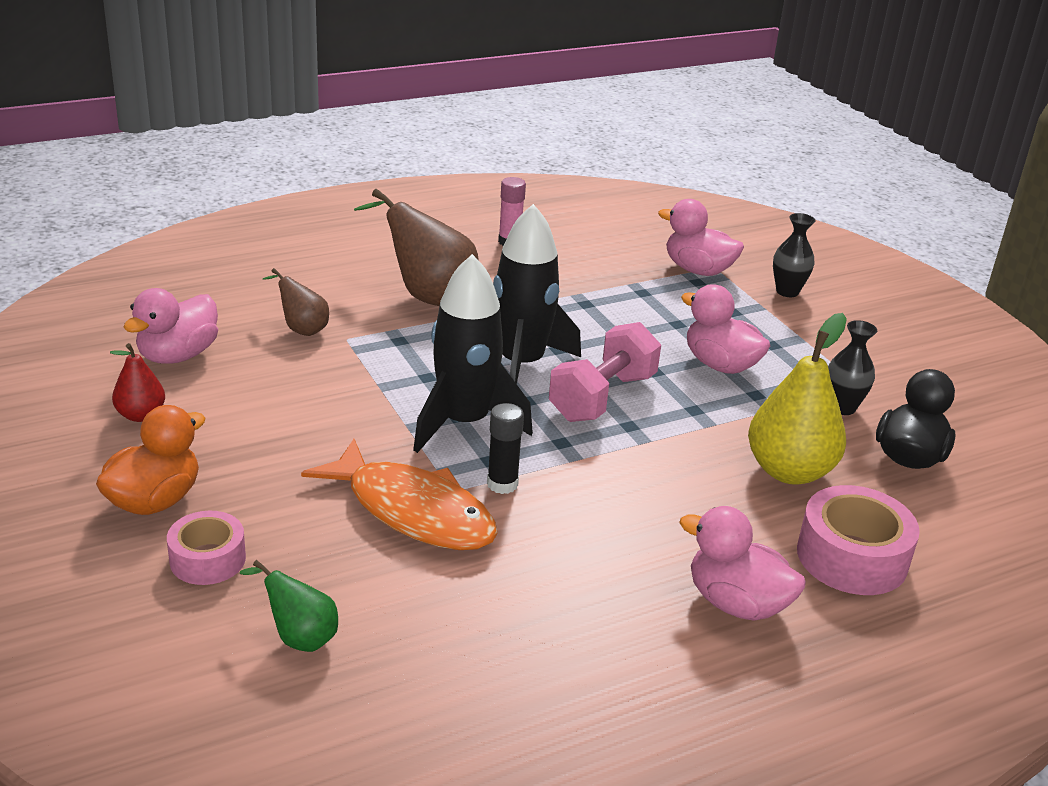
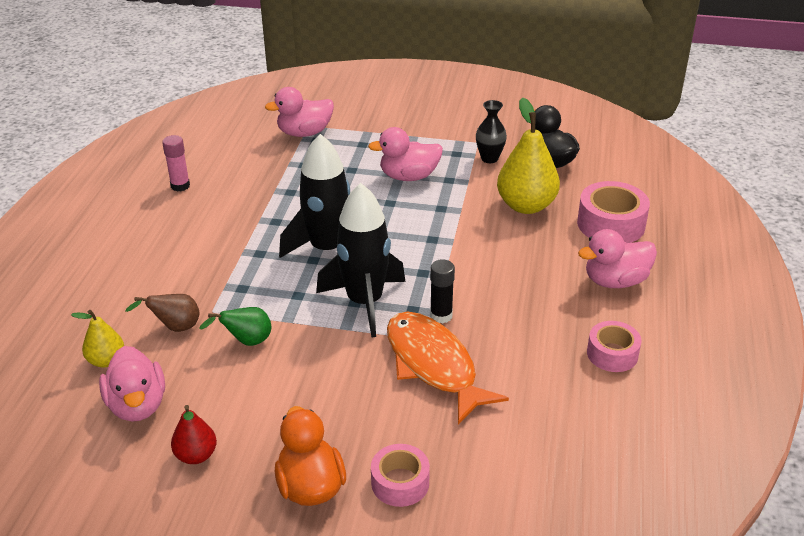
camera: 50 degrees left, 5 degrees up
green pear [240,560,338,652] -> green pear moved to [199,307,271,346]
orange fish [301,439,498,550] -> orange fish turned 105 degrees counterclockwise [387,312,509,424]
brown pear [354,189,479,306] -> none
pink dumbbell [549,322,661,422] -> none
black vase [773,213,815,297] -> none
none -> yellow pear [71,310,124,367]
none -> pink tape [587,321,642,372]

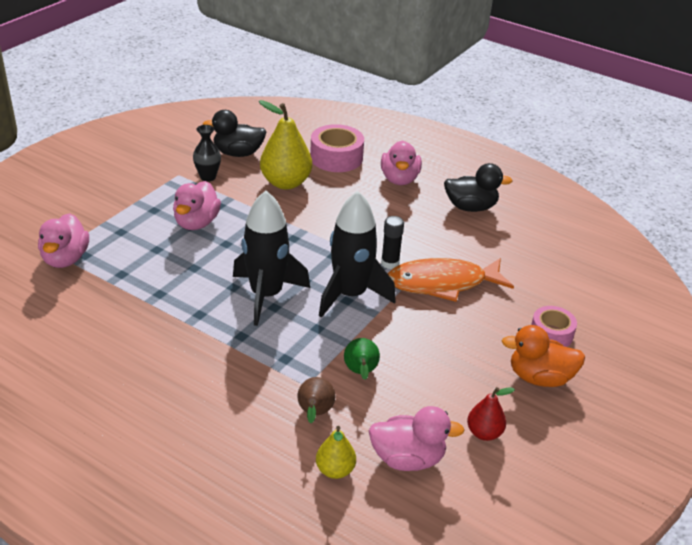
camera: 70 degrees left, 0 degrees up
pink glue stick [162,135,190,192] -> none
pink tape [587,321,642,372] -> black duck [444,163,513,212]

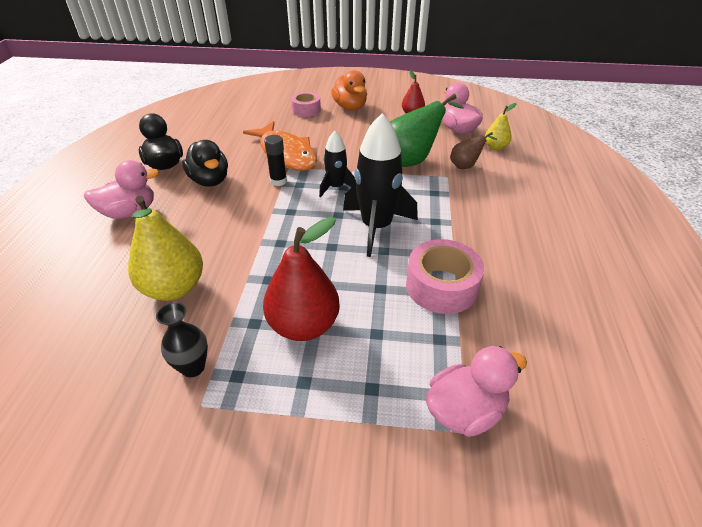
camera: 115 degrees left, 5 degrees up
pink duck [173,181,221,230] -> red pear [263,217,340,341]
black duck [203,110,266,157] -> black duck moved to [182,140,228,187]
pink tape [310,124,364,172] -> pink tape moved to [406,239,485,314]
black rocket [319,191,396,318] -> black rocket [319,131,356,197], size x0.57
green pear [344,338,380,380] -> green pear [390,94,464,167], size x1.86

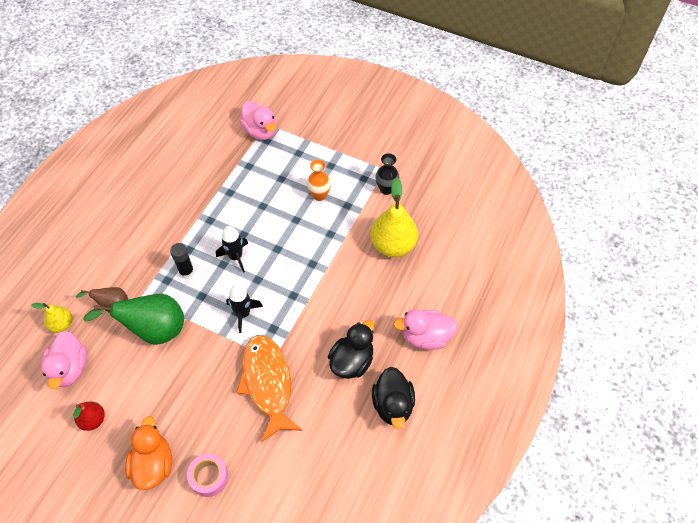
camera: 160 degrees left, 15 degrees up
black duck [182,140,228,187] -> black duck turned 45 degrees clockwise [328,320,375,379]
red pear [263,217,340,341] -> orange vase [307,160,331,201]
black glue stick [264,135,287,186] -> black glue stick moved to [170,243,194,279]
black rocket [343,113,418,257] -> black rocket [216,226,248,273], size x0.57
pink tape [406,239,485,314] -> none
pink duck [426,346,527,437] -> pink duck turned 120 degrees counterclockwise [240,101,277,140]

